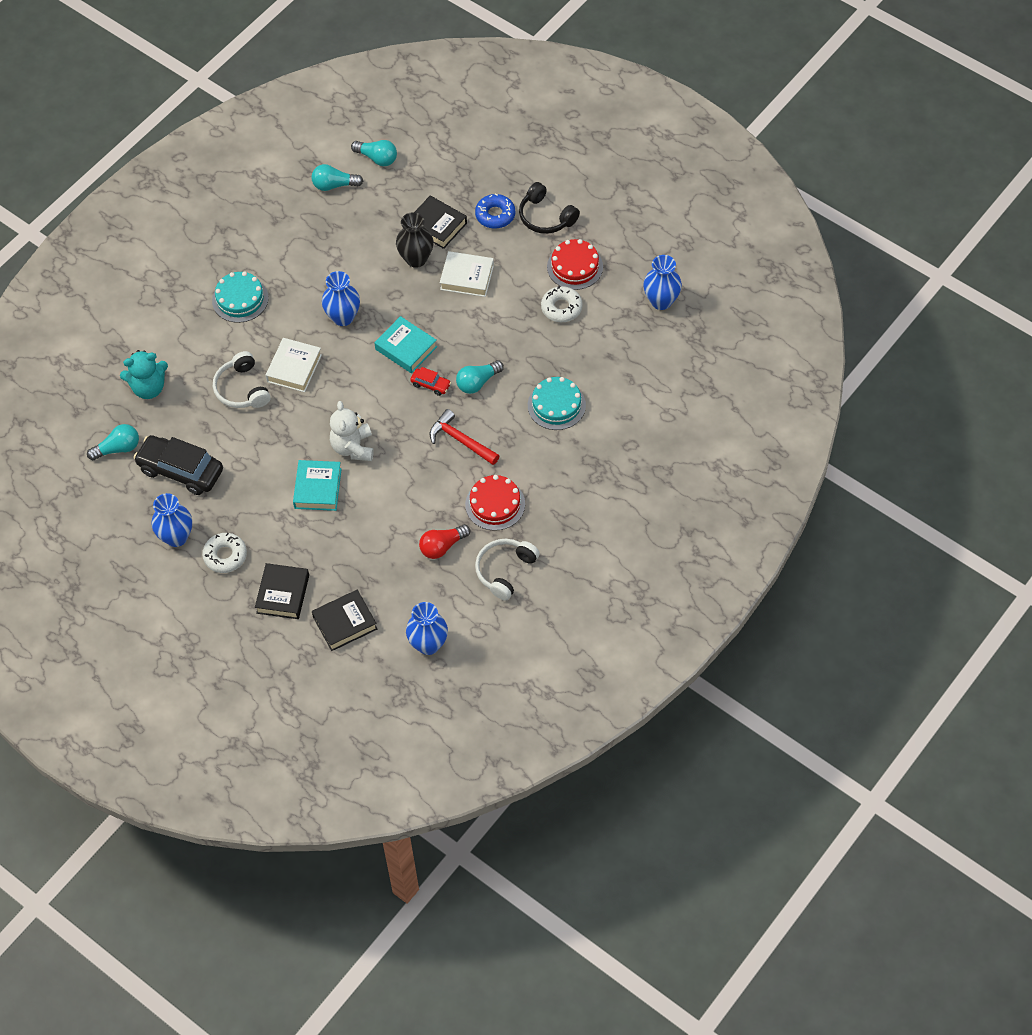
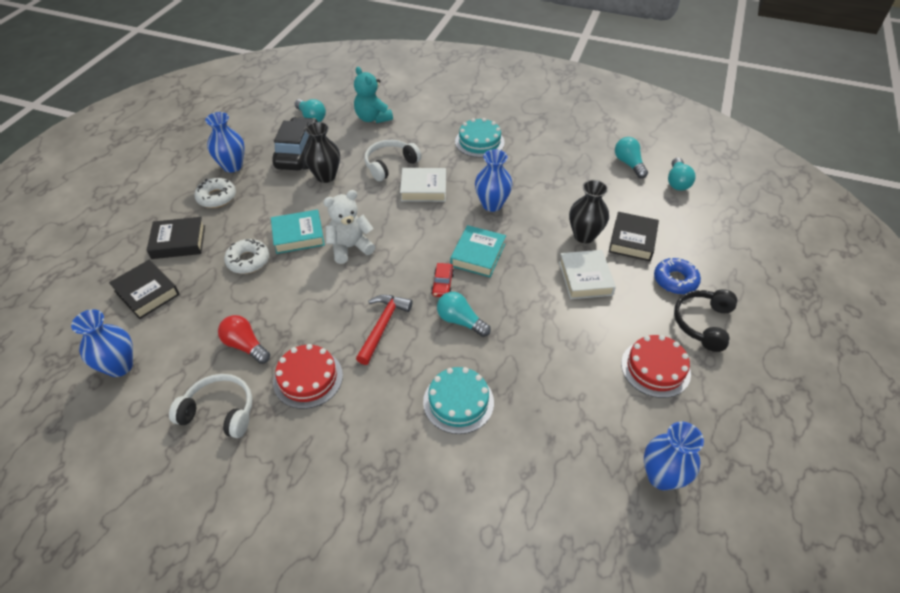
camera: 70 degrees right, 10 degrees down
white donut [541,286,583,322] -> white donut moved to [224,239,269,274]
none -> black vase [304,122,340,183]

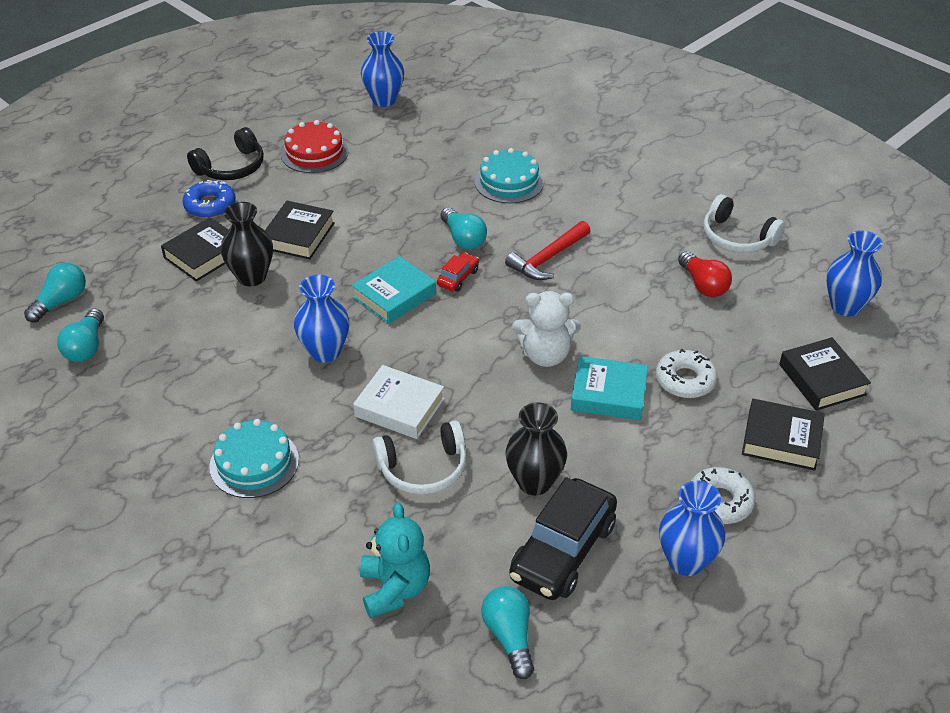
camera: 155 degrees left, 5 degrees down
red cake [273,344,343,409] -> none
white book [559,250,616,299] -> black book [265,201,335,259]

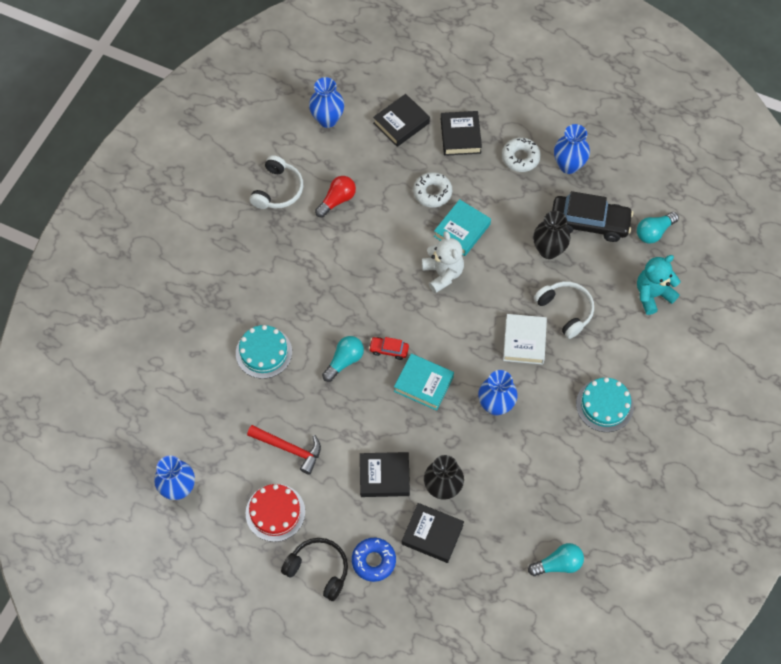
camera: 110 degrees left, 20 degrees up
turquoise light bulb [24,262,86,323] -> none
red hammer [505,221,591,280] -> red hammer moved to [247,425,321,475]
turquoise book [571,356,648,420] -> turquoise book turned 45 degrees clockwise [434,199,491,256]

